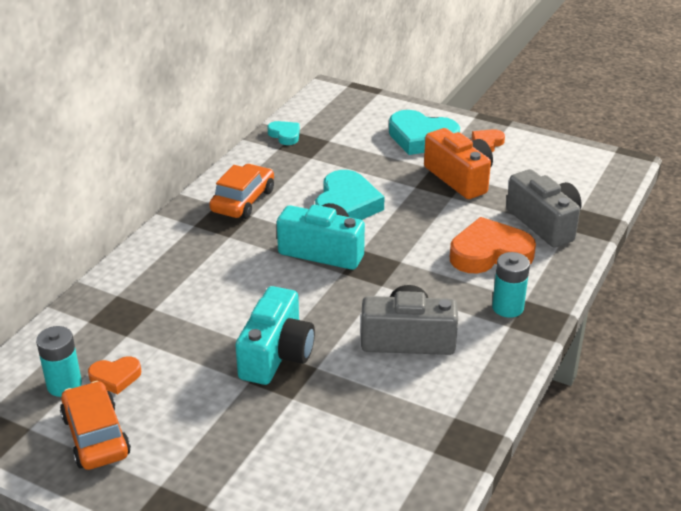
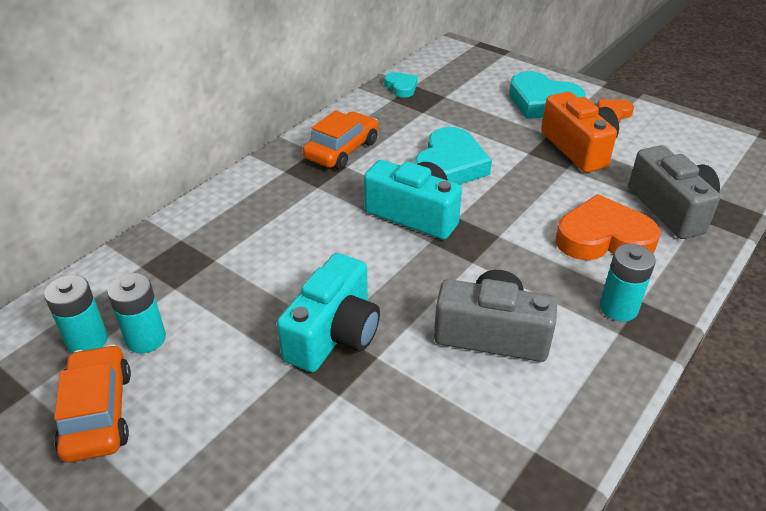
camera: 10 degrees right, 5 degrees up
orange heart [88,356,141,395] -> turquoise battery [107,273,166,354]

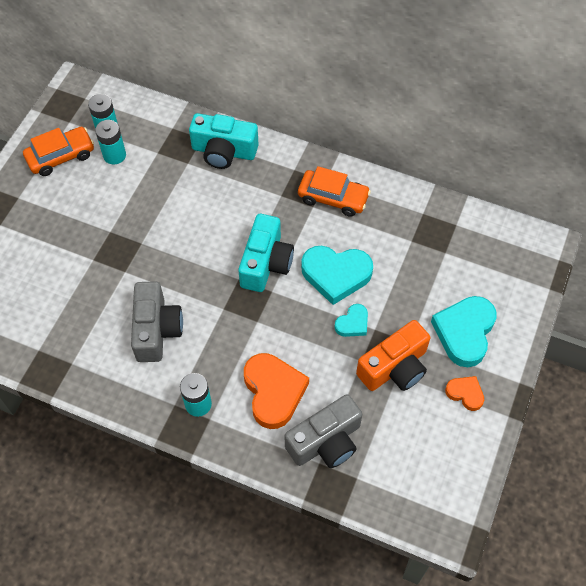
camera: 75 degrees right, 20 degrees up
turquoise camera [277,253,380,372] -> turquoise camera moved to [189,113,259,169]
turquoise heart [384,72,418,97] -> turquoise heart moved to [334,304,368,337]

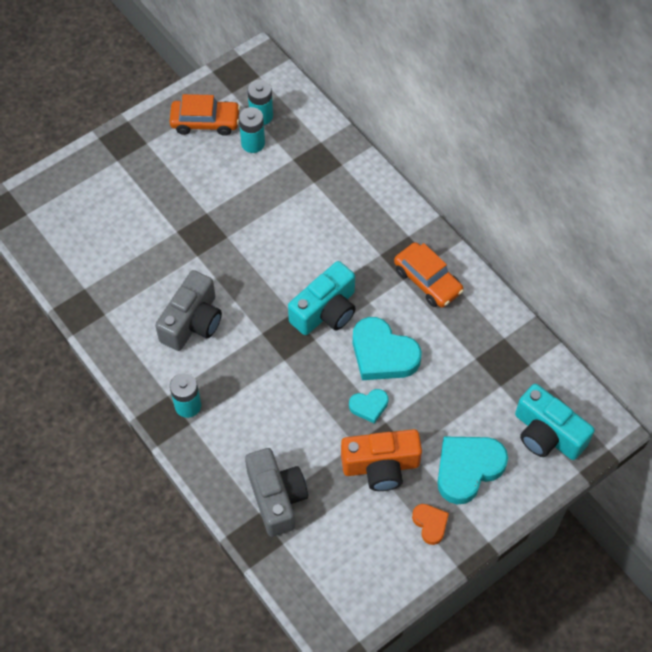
camera: 30 degrees right, 0 degrees up
turquoise camera [189,113,259,169] -> turquoise camera moved to [515,384,595,460]
orange heart [244,353,309,429] -> none
grey camera [285,394,362,468] -> grey camera turned 105 degrees counterclockwise [245,448,308,537]

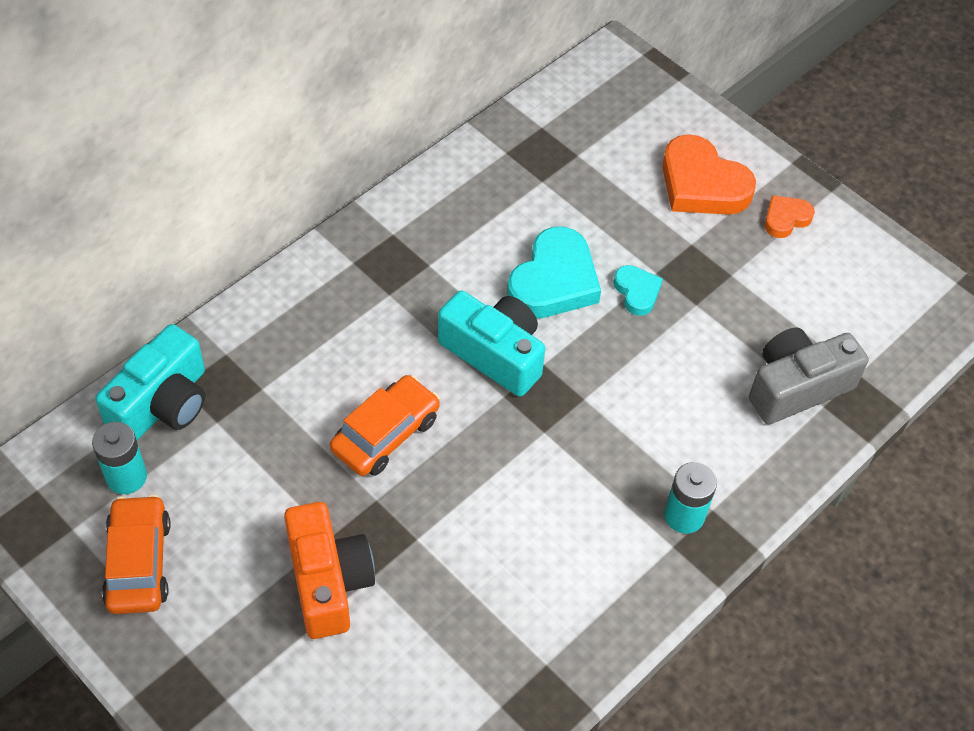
camera: 100 degrees left, 5 degrees down
grey camera [155,270,222,351] -> none
turquoise battery [239,107,265,153] -> none
orange camera [341,429,422,491] -> orange camera moved to [284,502,375,639]
orange car [394,242,464,308] -> orange car moved to [330,375,440,476]
turquoise heart [437,437,508,504] -> orange heart [662,134,756,215]
turquoise camera [515,384,595,460] -> turquoise camera moved to [95,324,205,440]

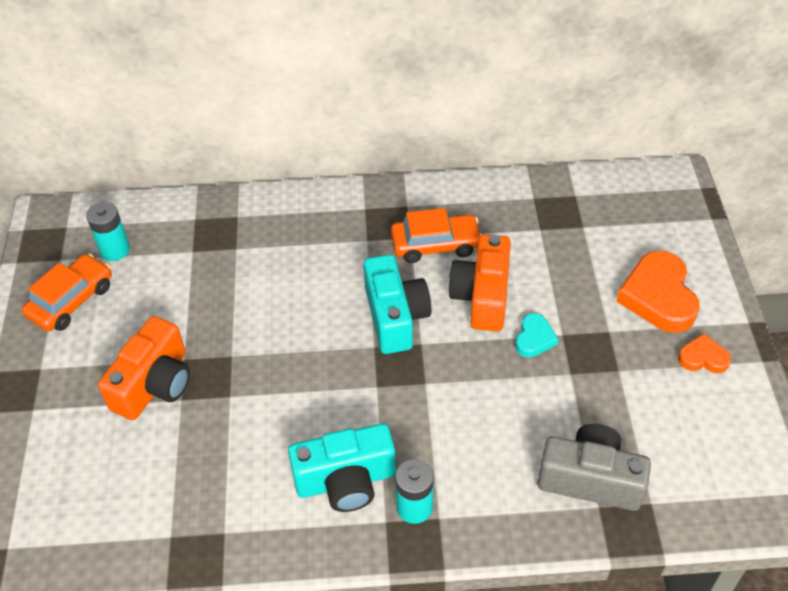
camera: 45 degrees right, 5 degrees down
turquoise camera [95,324,205,440] -> turquoise camera moved to [288,423,396,512]
orange car [330,375,440,476] -> orange car moved to [391,208,482,263]
turquoise heart [507,227,601,318] -> orange camera [448,234,511,331]

